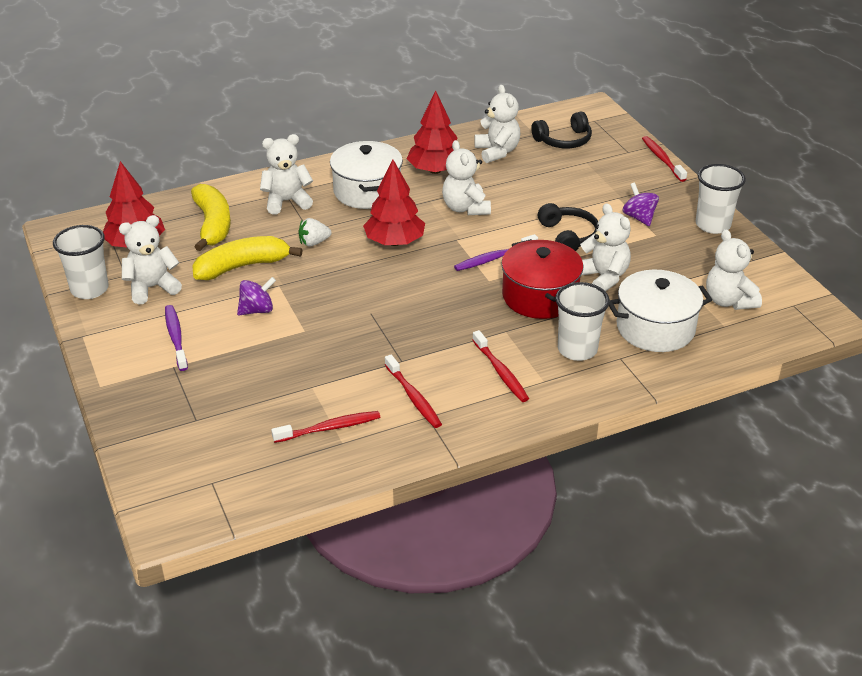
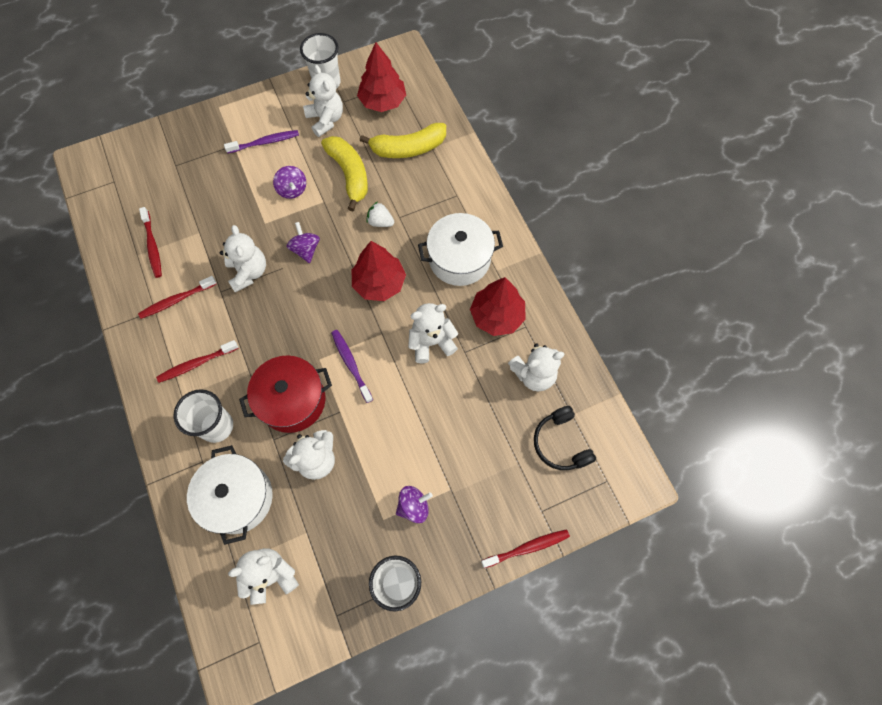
camera: 90 degrees right, 30 degrees up
white teddy bear [260,134,313,214] -> white teddy bear moved to [220,225,266,292]
white strawberry [298,218,331,247] -> white strawberry turned 45 degrees counterclockwise [366,202,394,227]
black headphones [538,203,598,251] -> none
none -> purple spinning top [286,222,320,263]

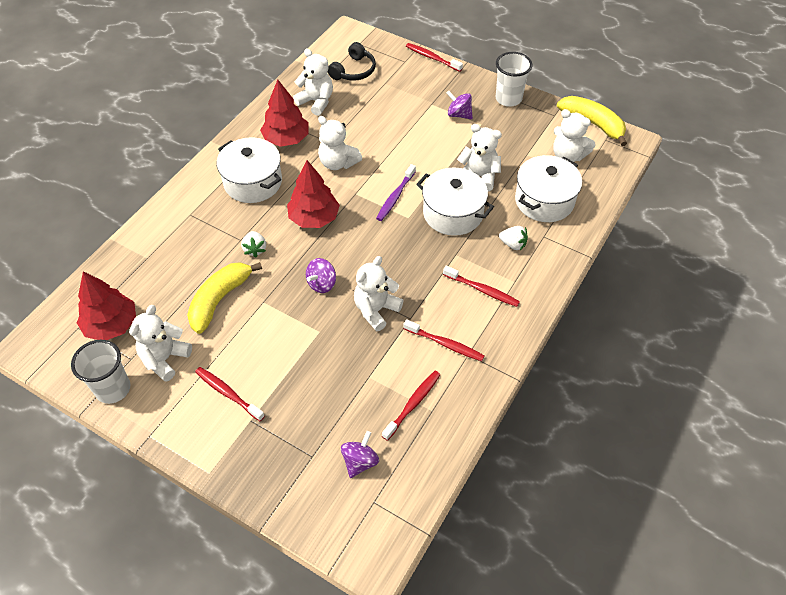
camera: 125 degrees left, 15 degrees down
white cup [174,389,233,443] -> white strawberry [499,226,528,250]
purple toothbrush [224,130,299,153] -> red toothbrush [195,367,265,421]
red pot [239,356,332,433] -> white pot [416,168,494,236]
purple spinning top [273,166,306,199] -> purple spinning top moved to [341,431,379,478]
yellow banana [360,123,446,158] -> yellow banana moved to [557,96,627,146]

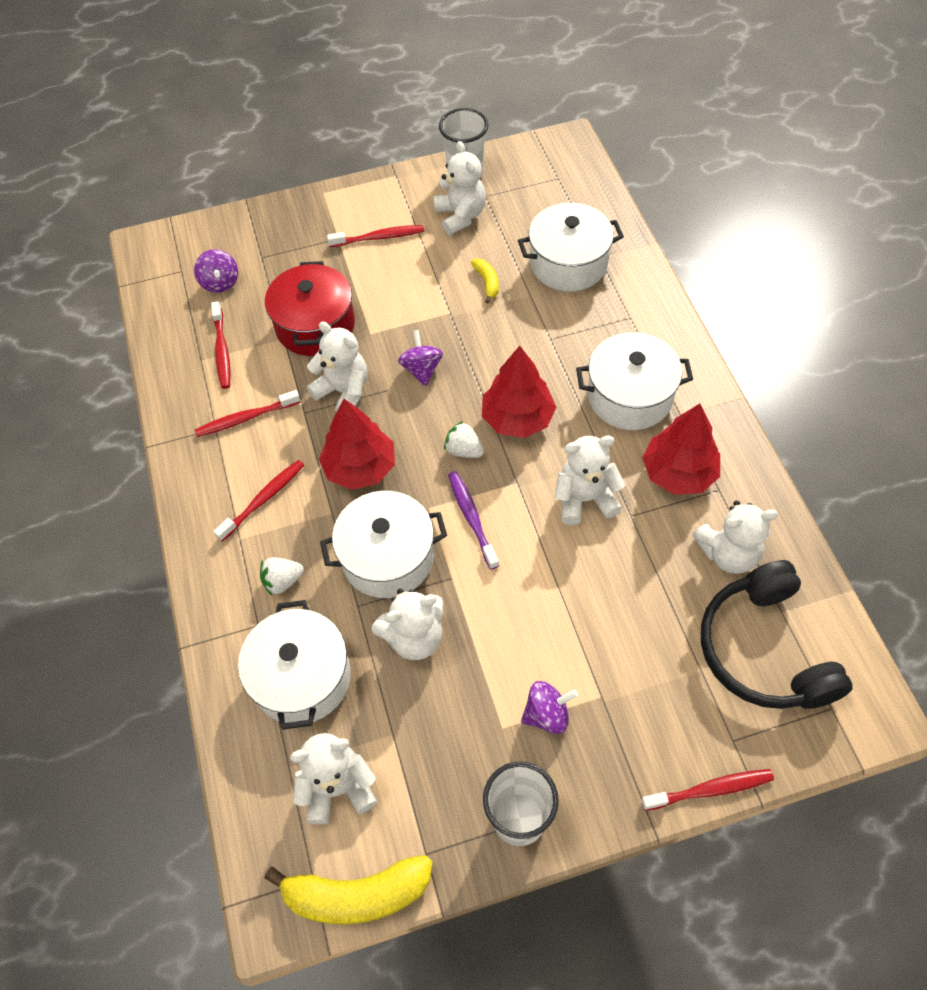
camera: 135 degrees right, 5 degrees up
red tree [77,271,136,340] -> red tree moved to [319,399,395,490]
yellow banana [187,262,262,334] -> yellow banana [471,259,499,303], size x0.49
white strawberry [241,231,266,257] -> white strawberry moved to [444,421,484,458]
black headphones [328,42,376,81] -> black headphones [701,560,853,709], size x1.63
white teddy bear [354,256,404,331] -> white teddy bear turned 45 degrees counterclockwise [307,321,368,412]
red toothbrush [443,266,520,307] -> red toothbrush turned 150 degrees clockwise [213,460,304,542]
none -> red pot [265,261,355,356]
none -> white pot [518,203,624,291]

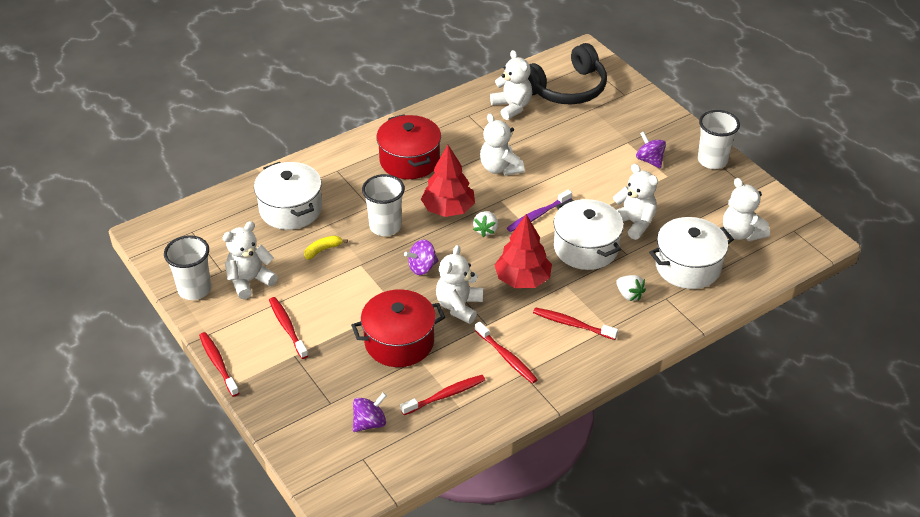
camera: 110 degrees left, 15 degrees down
yellow banana [265,855,433,925] -> none
white pot [576,332,693,430] -> red pot [376,114,441,179]
red toothbrush [641,769,774,811] -> red toothbrush moved to [199,332,239,397]
red tree [642,404,720,495] -> none
none -> white cup [362,174,405,236]

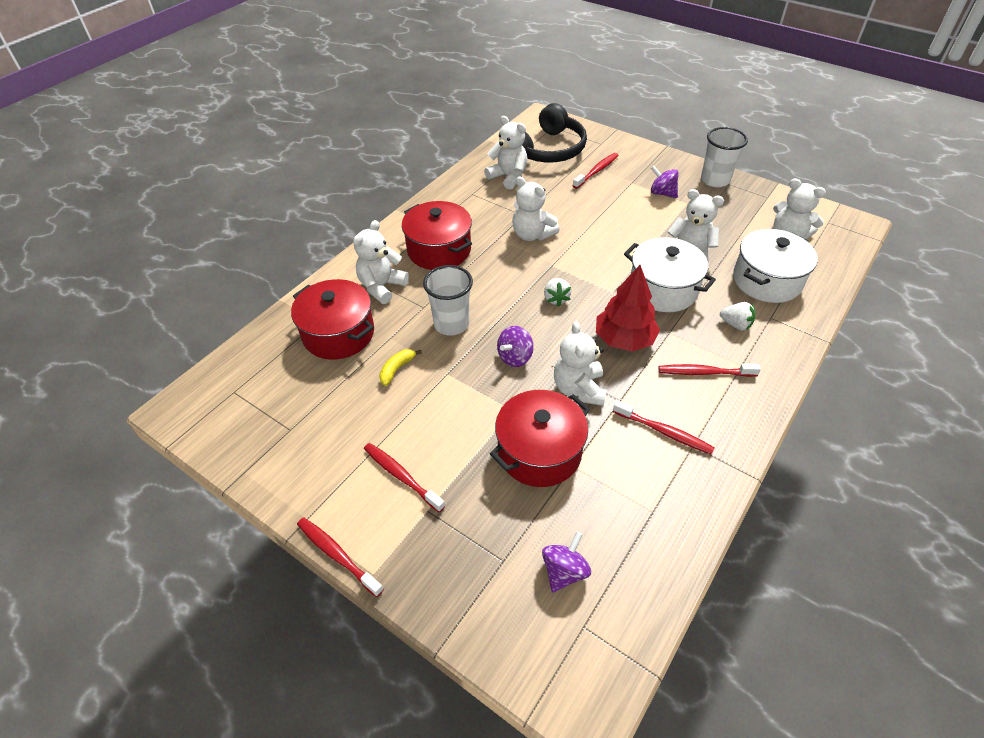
camera: 20 degrees left, 5 degrees up
white cup [164,235,211,300] -> none
white teddy bear [223,221,278,299] -> white teddy bear moved to [353,220,409,304]
white pot [254,162,322,230] -> red pot [291,279,374,360]
red toothbrush [400,375,485,415] -> red toothbrush moved to [573,153,619,189]
red tree [421,145,475,217] -> none
purple toothbrush [507,190,572,232] -> none

